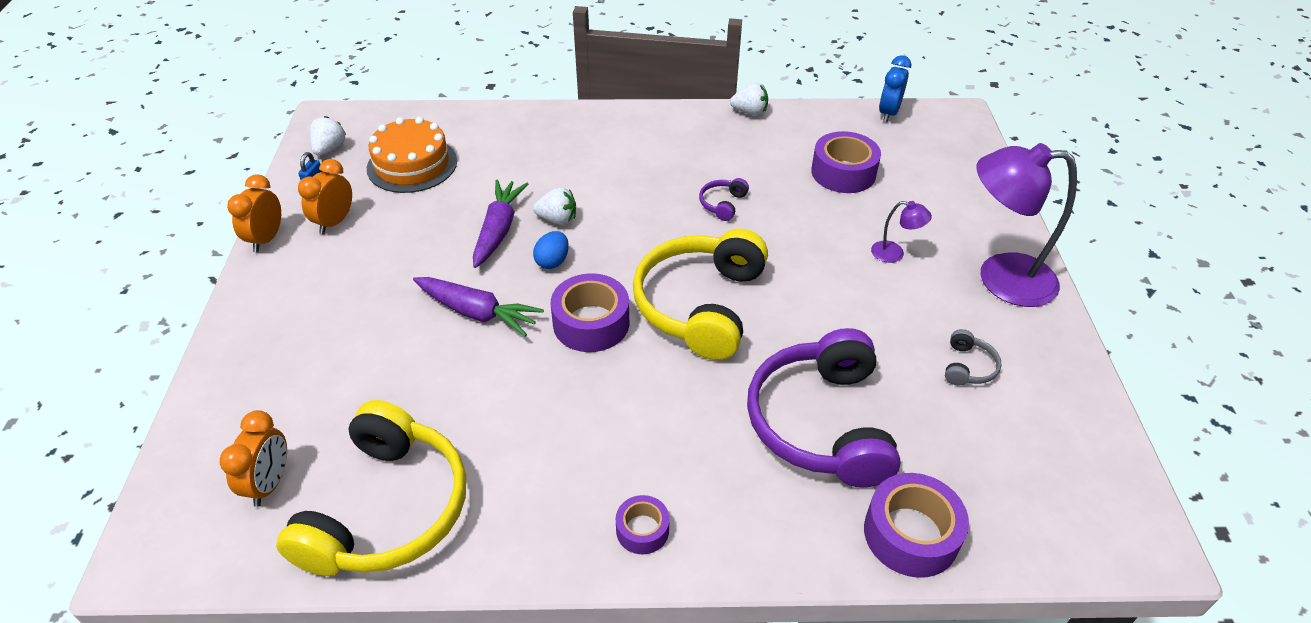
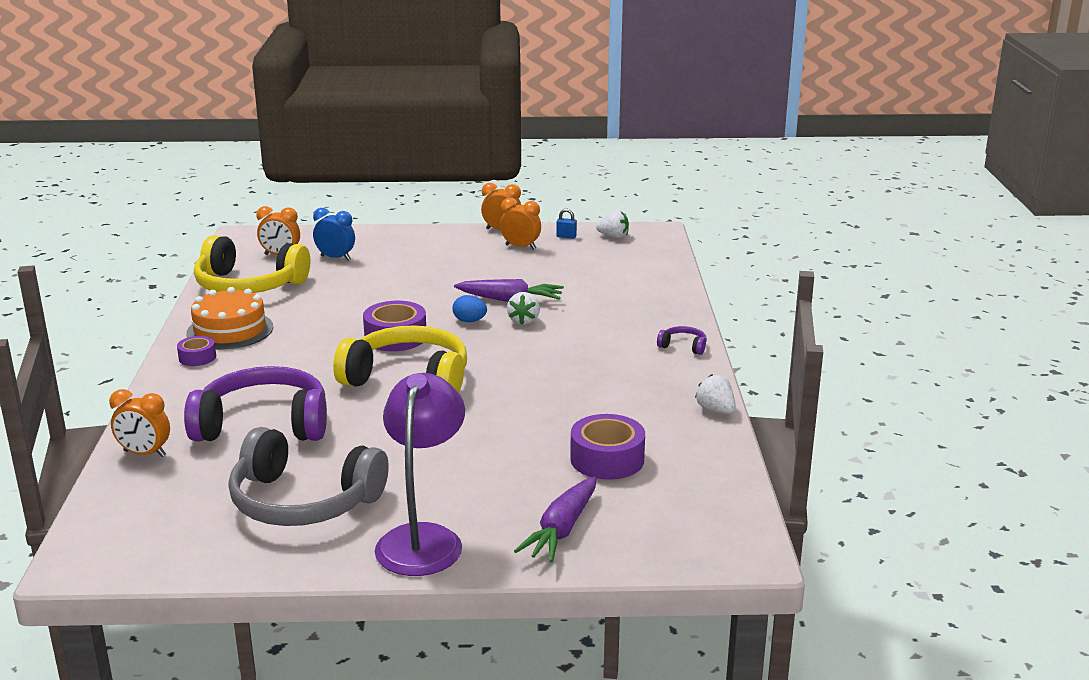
camera: 90 degrees right, 20 degrees down
orange cake [367,117,457,193] -> orange cake moved to [186,287,273,350]
purple carrot [413,277,544,337] -> purple carrot moved to [514,477,596,562]
purple headphones [699,178,749,221] -> purple headphones moved to [657,326,707,355]
white strawberry [730,82,768,116] -> white strawberry turned 135 degrees clockwise [695,374,736,414]
purple tape [864,473,969,578] -> orange clock [109,389,170,457]
purple lamp [871,201,932,263] -> none
blue clock [879,55,911,122] -> blue clock moved to [313,208,355,260]
grey headphones [945,329,1002,385] -> grey headphones [228,427,389,526], size x2.50

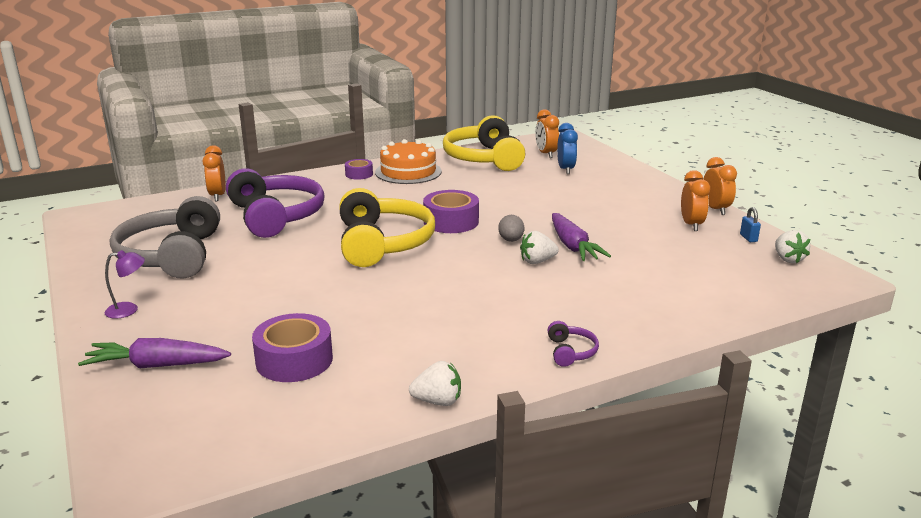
camera: 65 degrees right, 0 degrees up
purple lamp [375,373,465,576] -> purple lamp [105,250,145,319], size x0.43
blue egg [452,295,487,322] -> grey egg [498,215,525,242]
white strawberry [695,374,736,414] -> white strawberry turned 60 degrees clockwise [409,361,461,406]

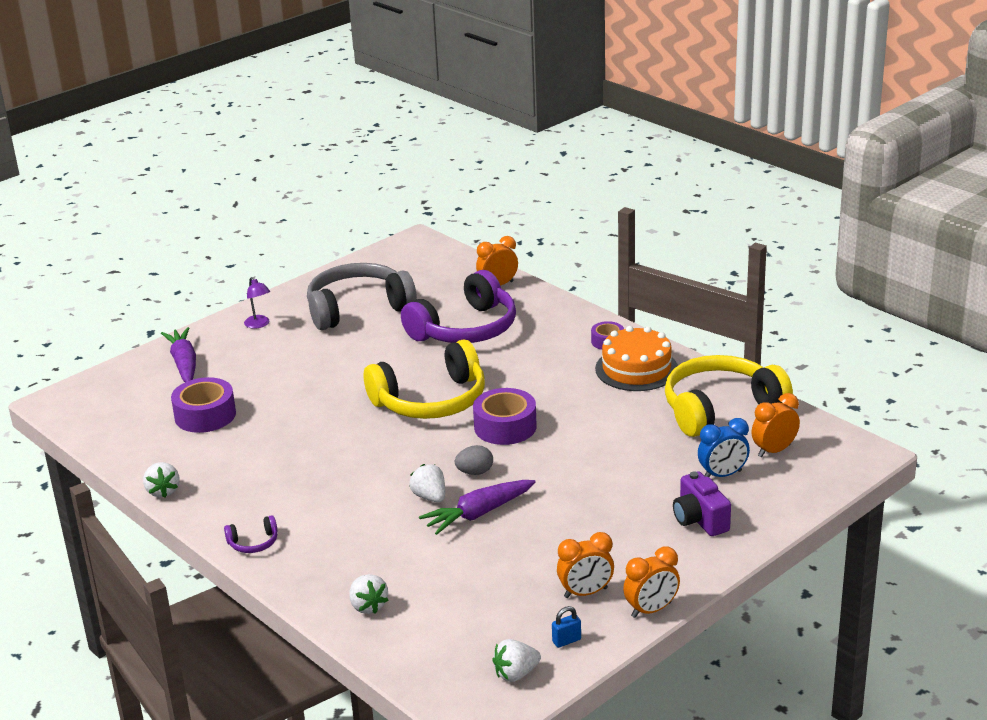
camera: 75 degrees right, 5 degrees up
none -> white strawberry [349,574,388,614]
none -> purple camera [673,472,731,536]

